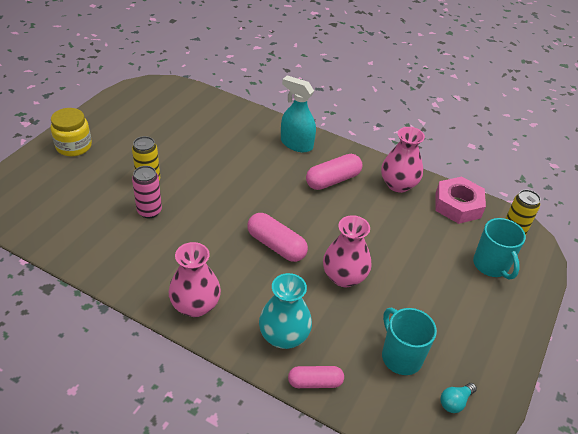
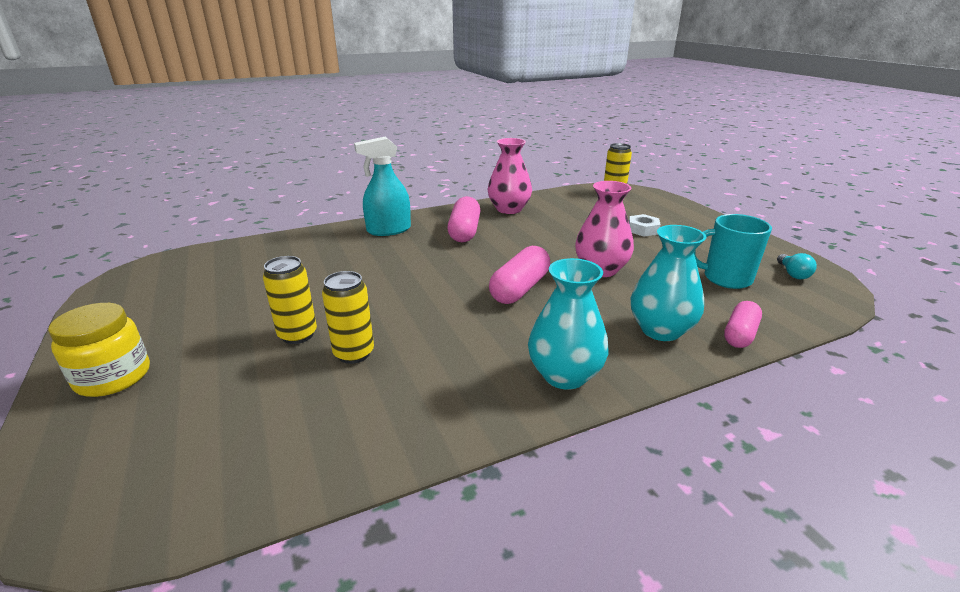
camera: 50 degrees left, 15 degrees down
pink can [132,166,162,218] -> yellow can [322,271,374,364]
pink vase [169,242,221,317] -> turquoise vase [528,258,608,390]
pink capsule [247,213,308,262] -> pink capsule turned 45 degrees counterclockwise [489,246,550,304]
pink nut [435,177,486,224] -> none
turquoise mug [473,218,526,280] -> none
none -> white nut [629,214,661,237]

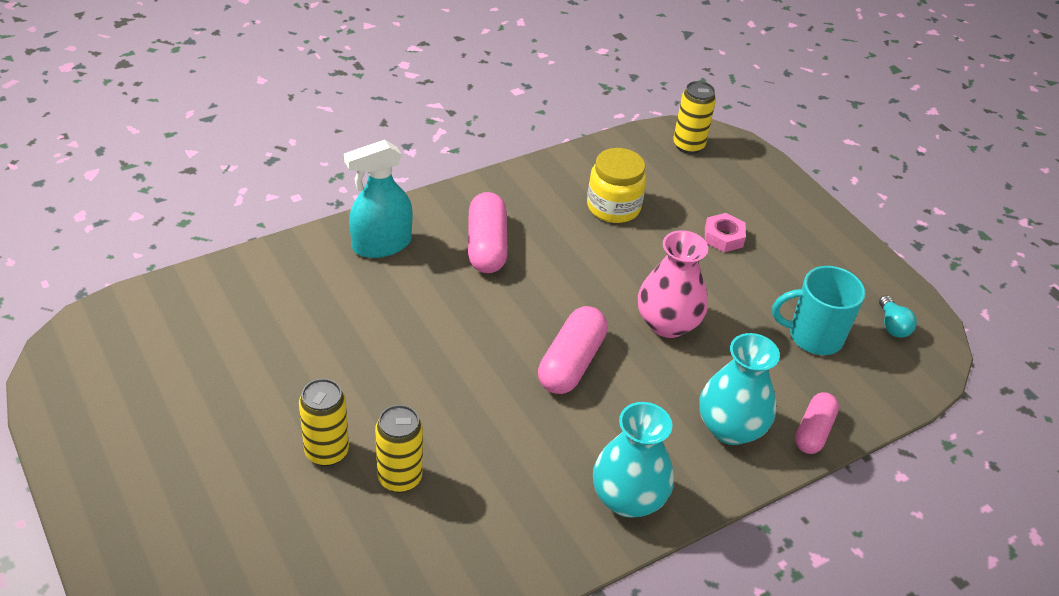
camera: 10 degrees left, 15 degrees up
yellow jar [48,303,150,397] -> yellow jar moved to [587,148,647,223]
pink vase [487,138,532,214] -> none
white nut [629,214,661,237] -> pink nut [705,213,746,252]

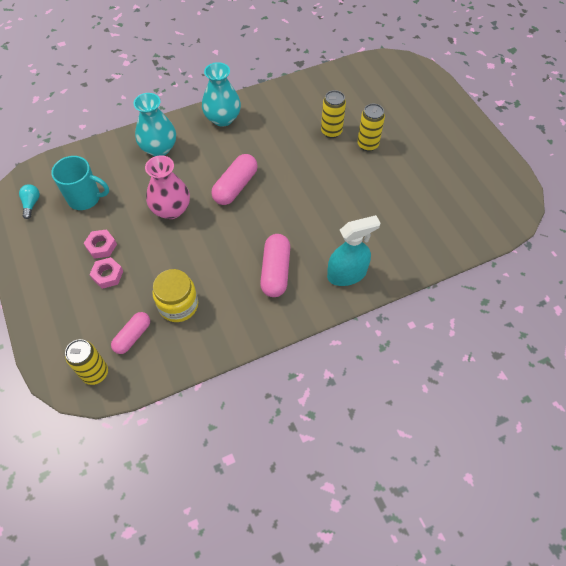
camera: 170 degrees left, 15 degrees up
pink capsule [795,392,839,454] -> pink capsule moved to [111,312,150,354]
none -> pink nut [84,229,117,259]

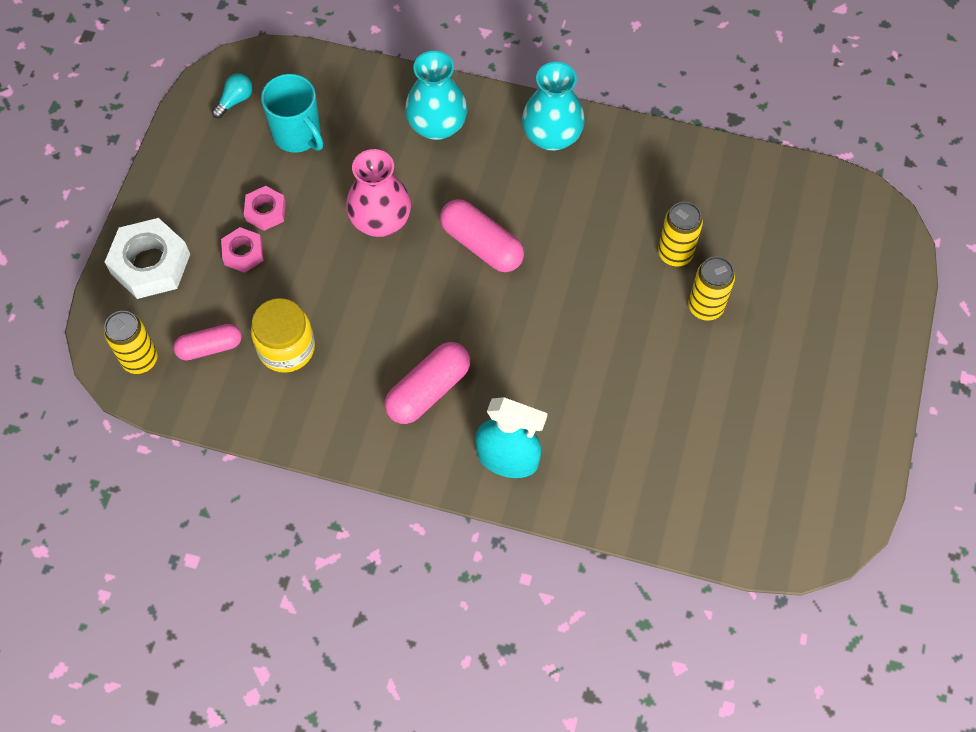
camera: 40 degrees right, 5 degrees up
pink capsule [211,154,258,205] -> pink capsule turned 60 degrees clockwise [440,199,524,272]
none -> white nut [105,218,190,299]

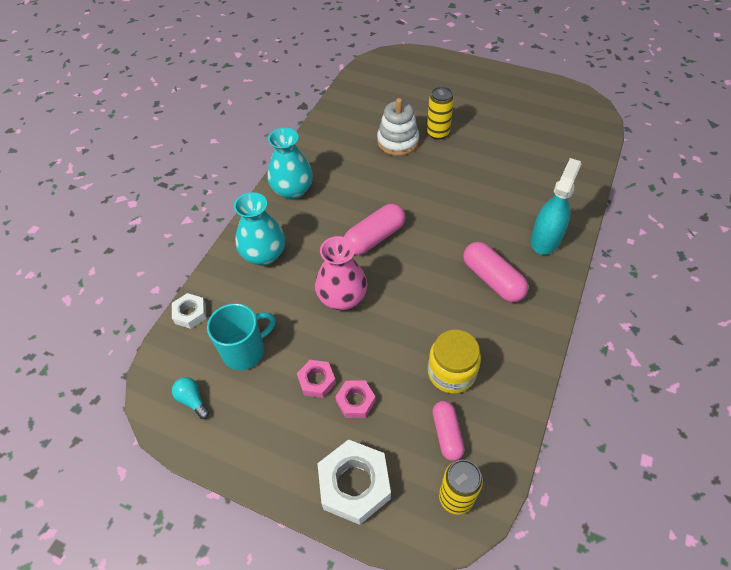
camera: 80 degrees left, 10 degrees down
yellow can [658,202,703,267] -> white stacking toy [377,98,419,156]
none -> white nut [172,293,206,329]

